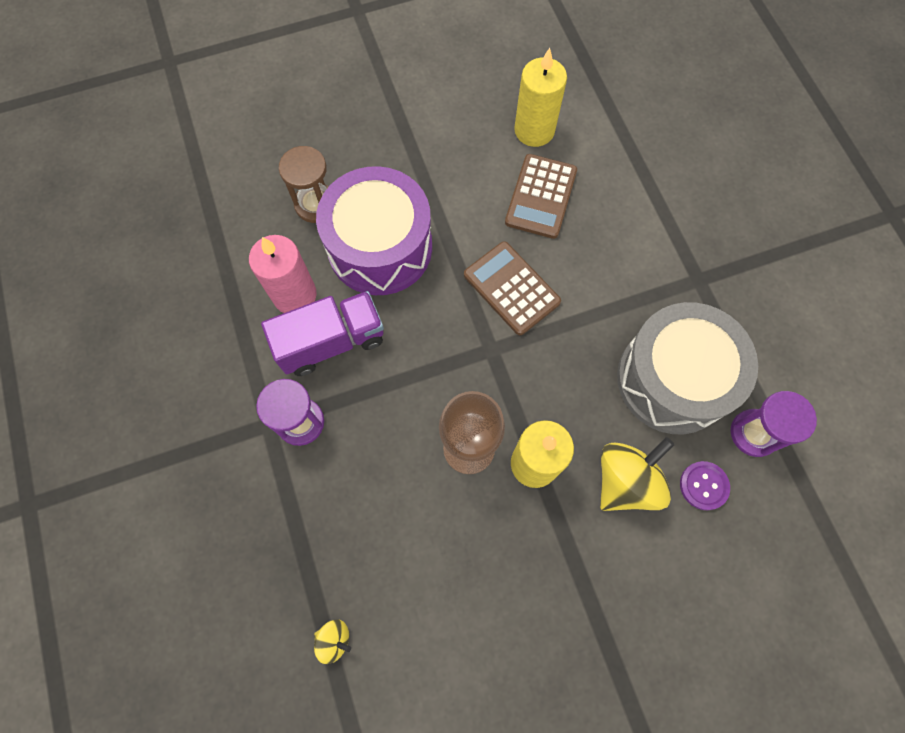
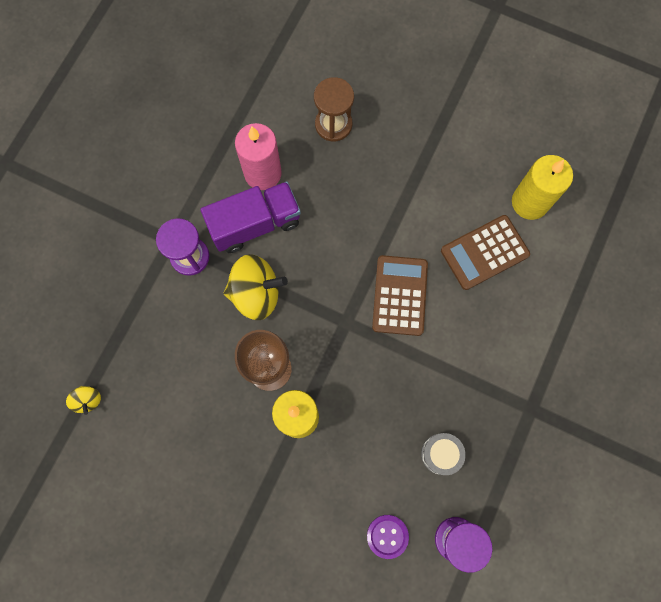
camera: 45 degrees right, 5 degrees up
purple truck [261,291,384,376] -> purple truck turned 45 degrees counterclockwise [200,182,301,253]
purple drum [316,166,432,295] -> none
yellow spinning top [600,437,674,511] -> yellow spinning top moved to [223,254,288,320]
grey drum [617,302,758,434] -> grey drum [421,433,466,475], size x0.40

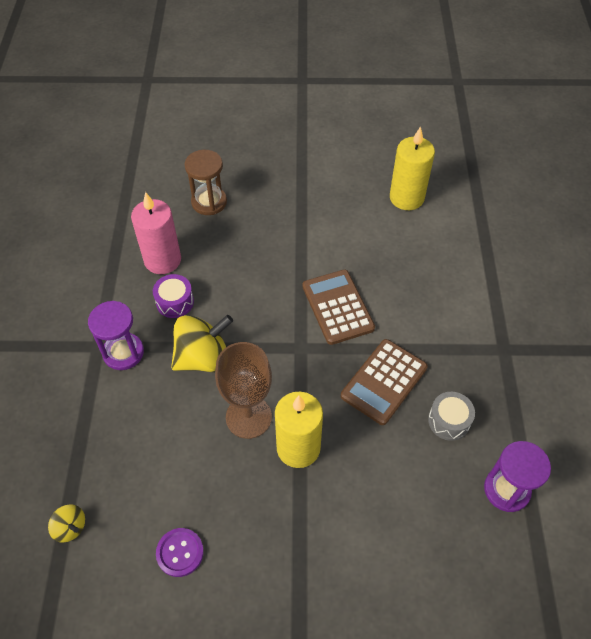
camera: 25 degrees left, 20 degrees down
purple truck [200,182,301,253] -> purple drum [153,274,194,318]
purple button [367,515,409,559] -> purple button moved to [156,528,204,577]
brown calculator [441,215,530,290] -> brown calculator moved to [341,339,428,425]

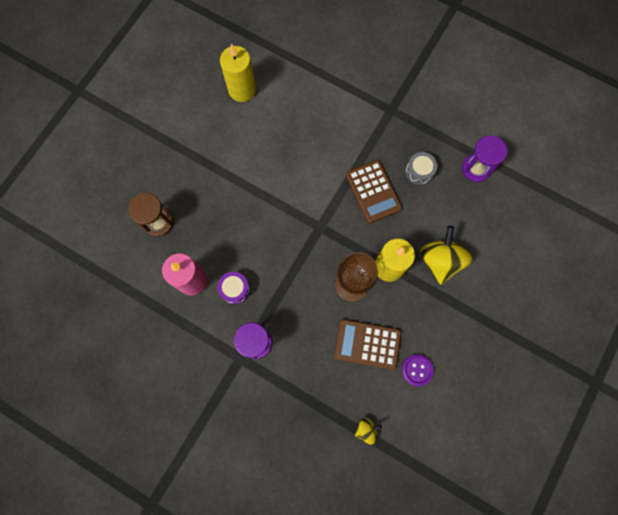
camera: 60 degrees left, 20 degrees up
yellow spinning top [171,315,233,372] -> yellow spinning top moved to [420,226,472,285]
brown calculator [302,269,375,345] -> brown calculator moved to [334,319,401,369]

